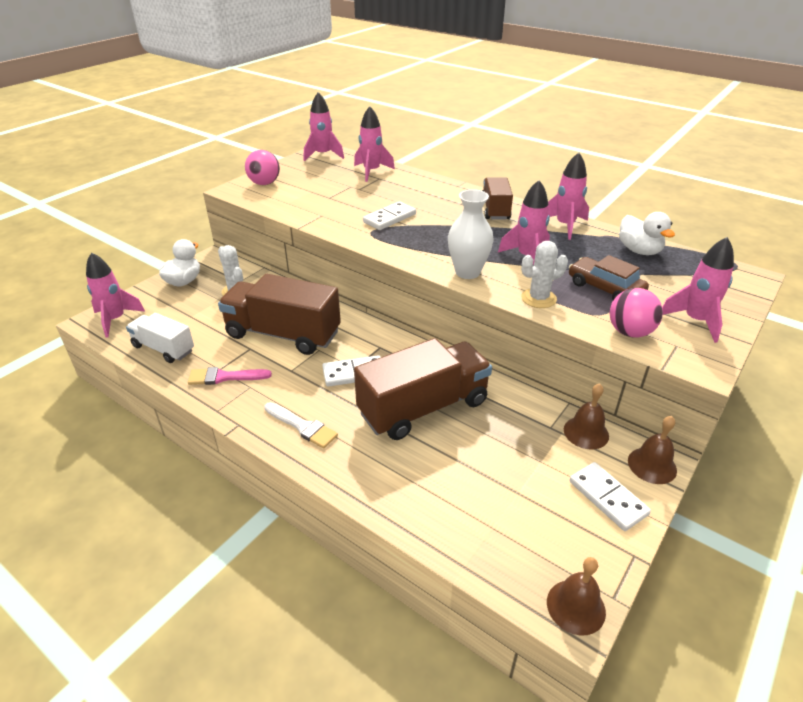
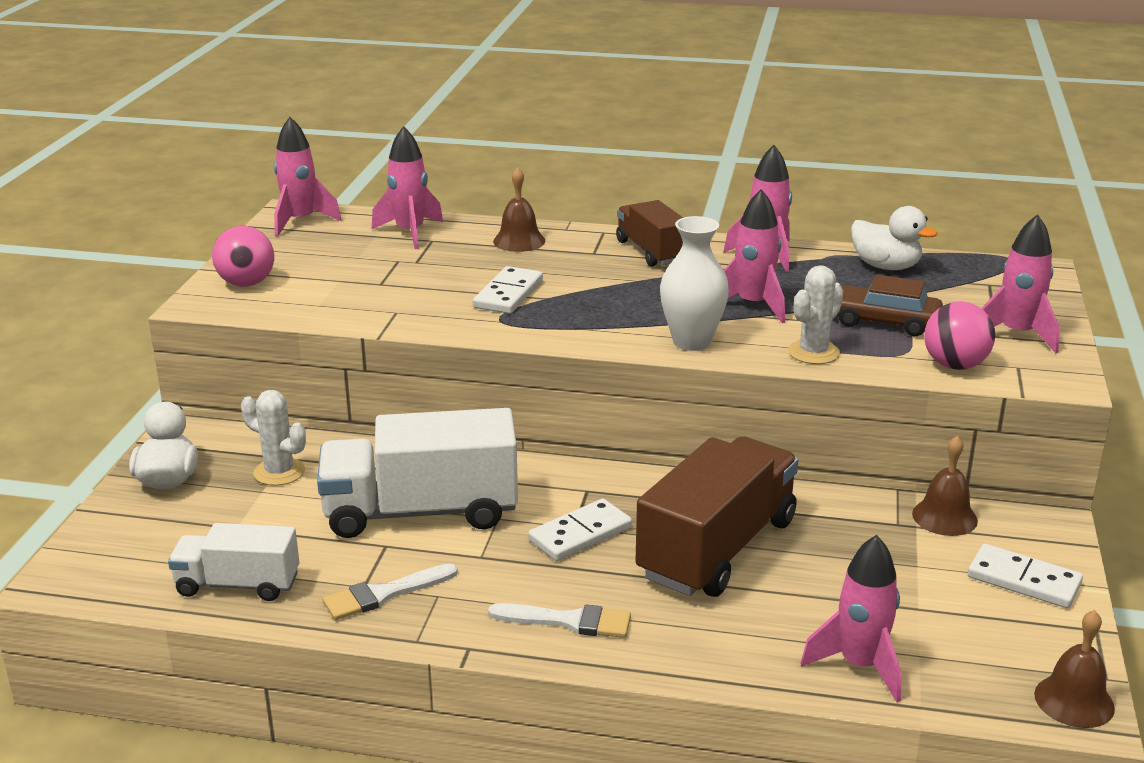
camera: 25 degrees left, 10 degrees down
pink rocket [86,252,145,337] -> pink rocket moved to [801,535,902,702]
pink brush [188,367,272,385] -> white brush [323,563,458,620]
brown truck [218,274,341,355] -> white truck [317,408,518,538]
brown bell [628,416,677,484] -> brown bell moved to [493,167,545,252]

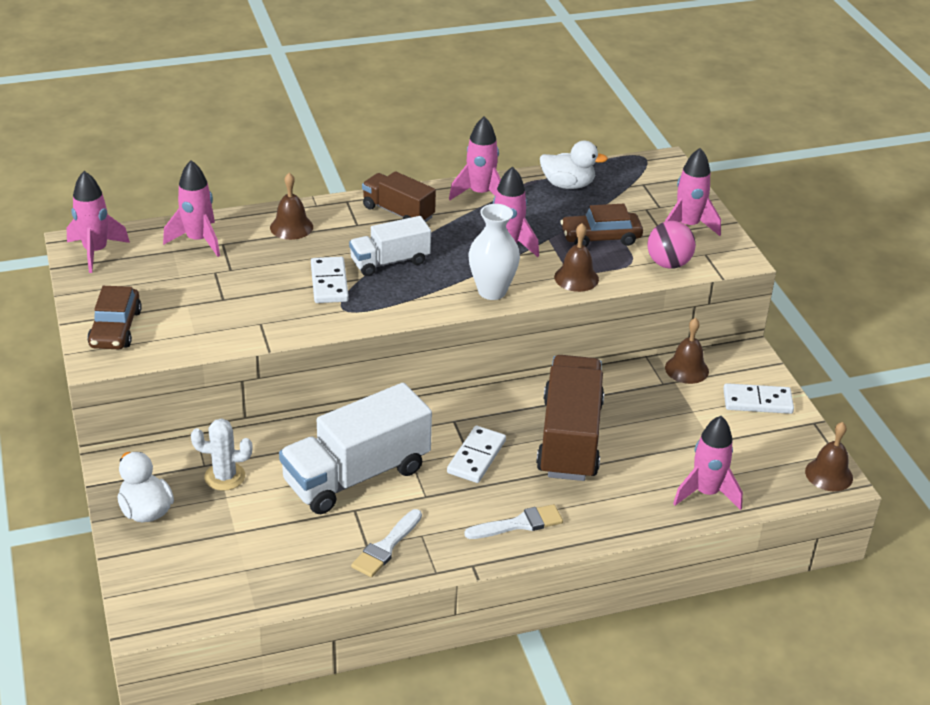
camera: 30 degrees left, 10 degrees up
white truck [168,523,299,601] -> white truck moved to [349,216,431,276]
pink ball [212,226,274,287] -> brown car [87,286,142,349]
white cactus [788,265,843,364] -> brown bell [554,223,599,292]

